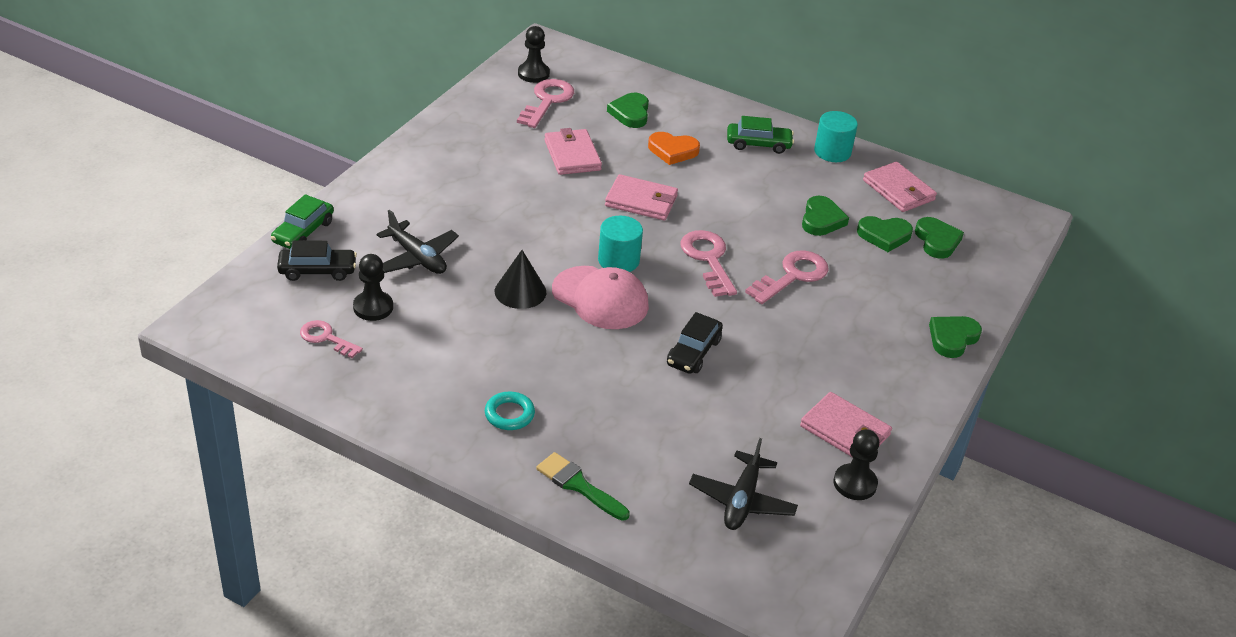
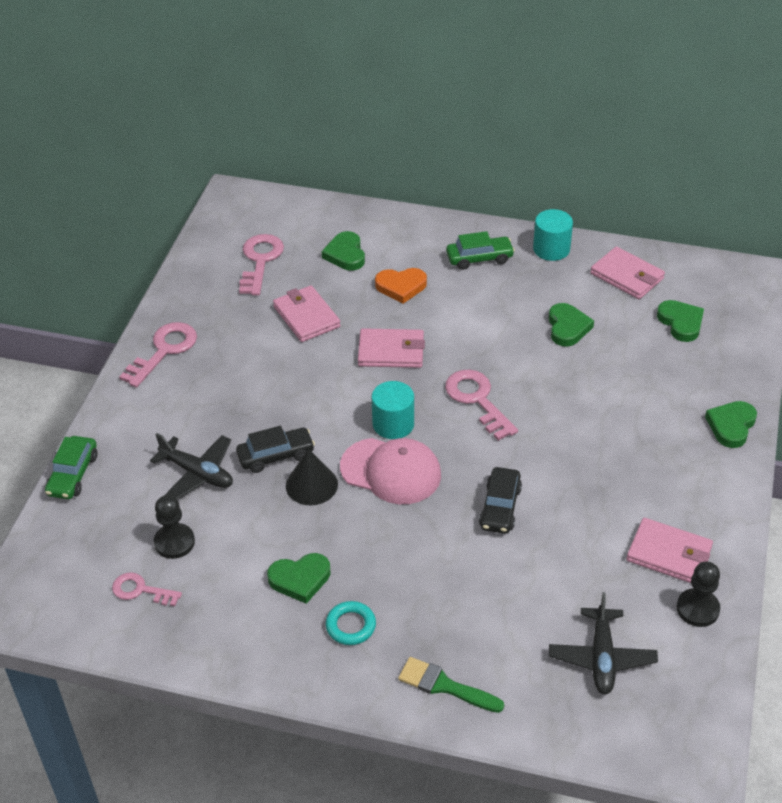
camera: 10 degrees left, 5 degrees up
black car [277,241,357,281] -> black car moved to [236,426,315,473]
black pawn [518,26,550,83] -> none
pink key [745,250,829,304] -> pink key moved to [119,322,197,388]
green heart [857,216,913,252] -> green heart moved to [268,553,330,604]

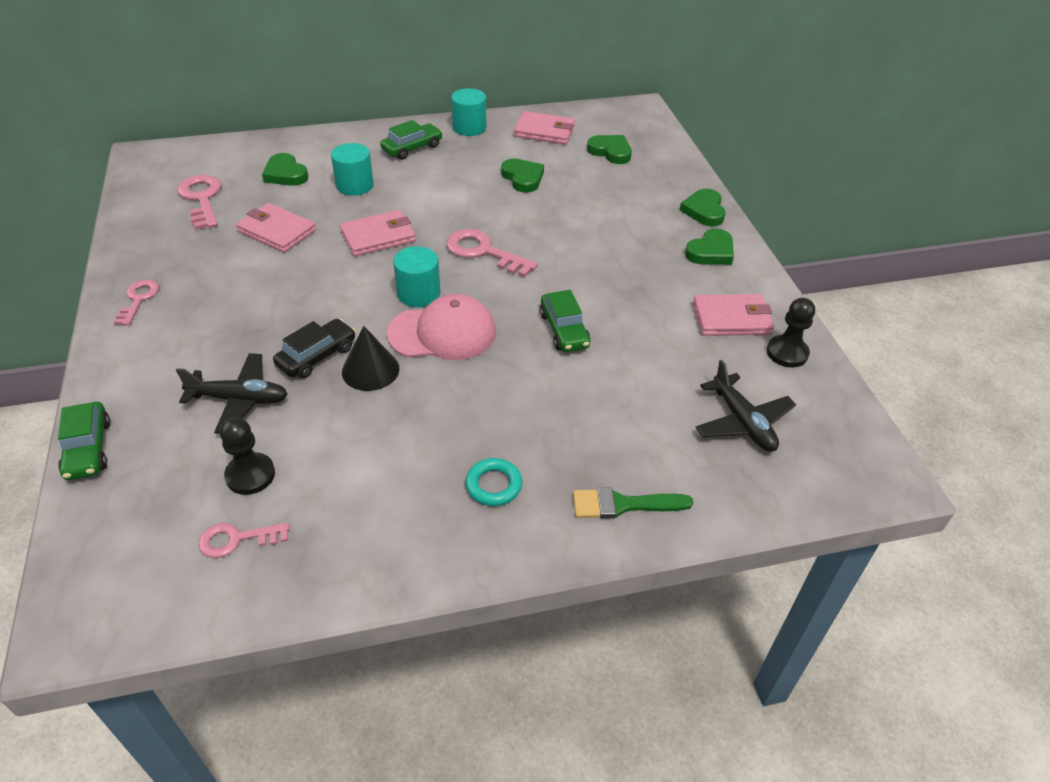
camera: 30 degrees left, 0 degrees up
pink key [119,322,197,388] -> pink key [114,280,159,326], size x0.63
green heart [268,553,330,604] -> green heart moved to [685,229,734,265]
orange heart [375,268,427,304] -> turquoise cylinder [331,143,374,196]
black car [479,467,522,534] -> green car [540,290,590,352]

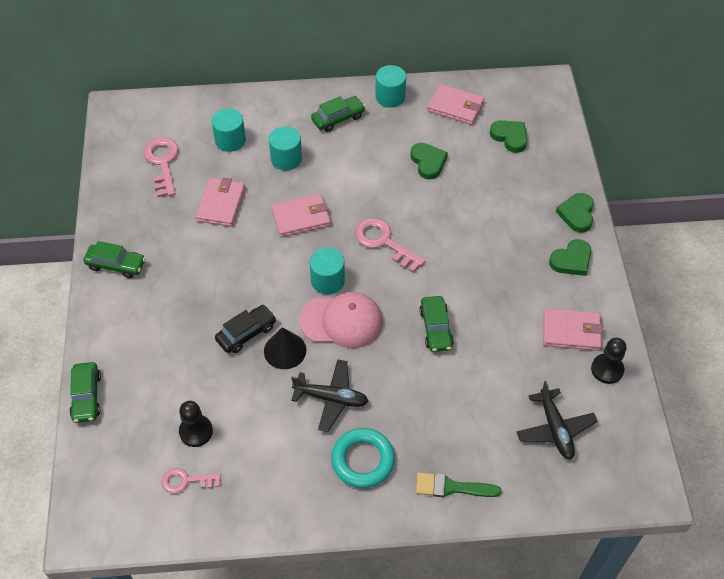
camera: 10 degrees right, 10 degrees up
pink key [114,280,159,326] -> green car [83,241,146,278]
black plane [176,353,288,434] -> black plane moved to [291,359,369,432]
pink wallet [236,203,316,253] -> pink wallet turned 60 degrees clockwise [196,177,245,227]
green heart [262,153,308,186] -> turquoise cylinder [211,108,246,152]
turquoise ring [465,458,522,506] -> turquoise ring [331,428,395,488], size x1.58

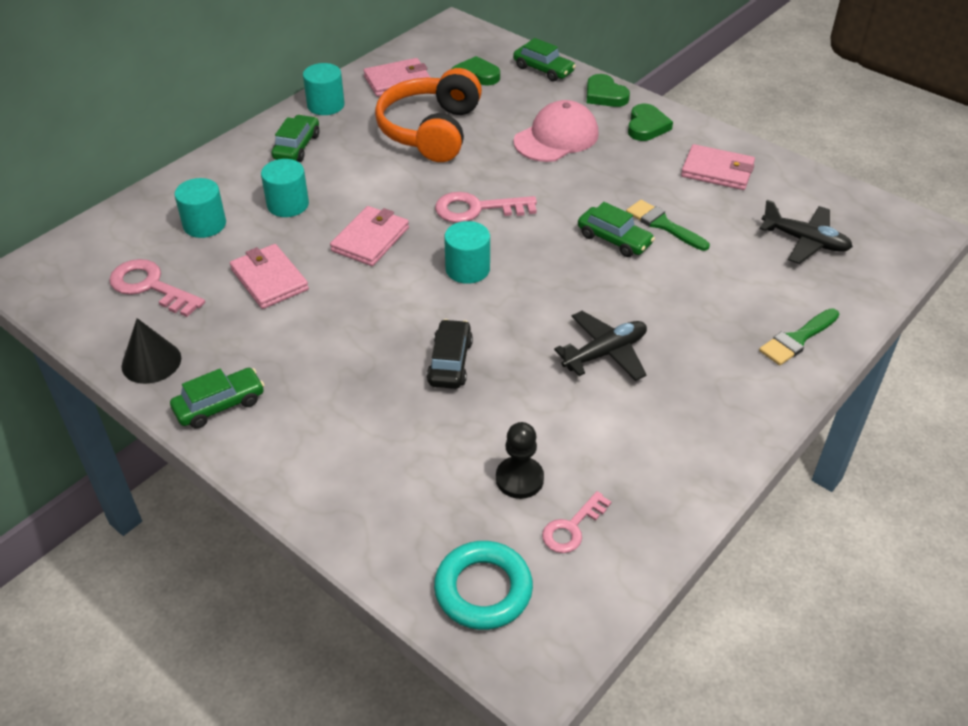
camera: 45 degrees left, 10 degrees down
green car [69,362,101,423] -> green car moved to [513,38,576,82]
black cone [264,327,306,369] -> black cone moved to [121,318,181,384]
pink cap [300,292,383,348] -> pink cap moved to [514,100,599,162]
turquoise ring [331,428,395,488] -> turquoise ring moved to [434,541,533,630]
green heart [410,143,448,179] -> orange headphones [375,68,482,162]
pink wallet [543,308,603,351] -> pink wallet turned 60 degrees clockwise [681,144,755,190]
black pawn [591,338,627,384] -> none
none -> green brush [626,200,710,251]

